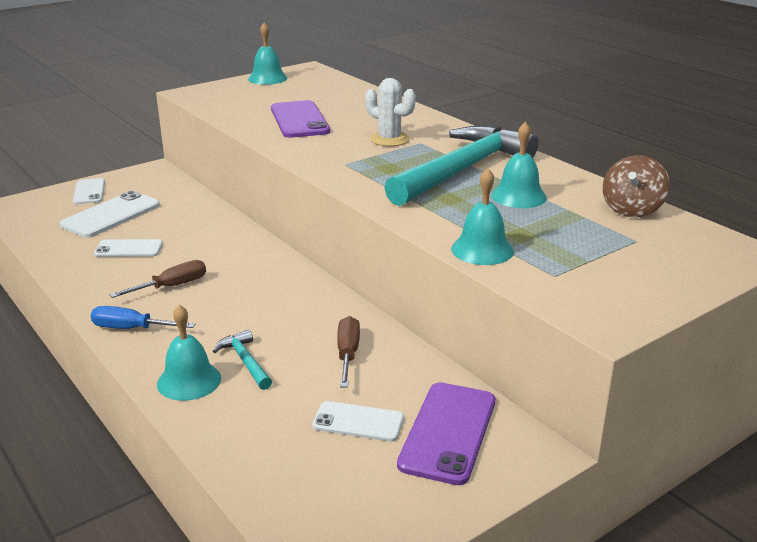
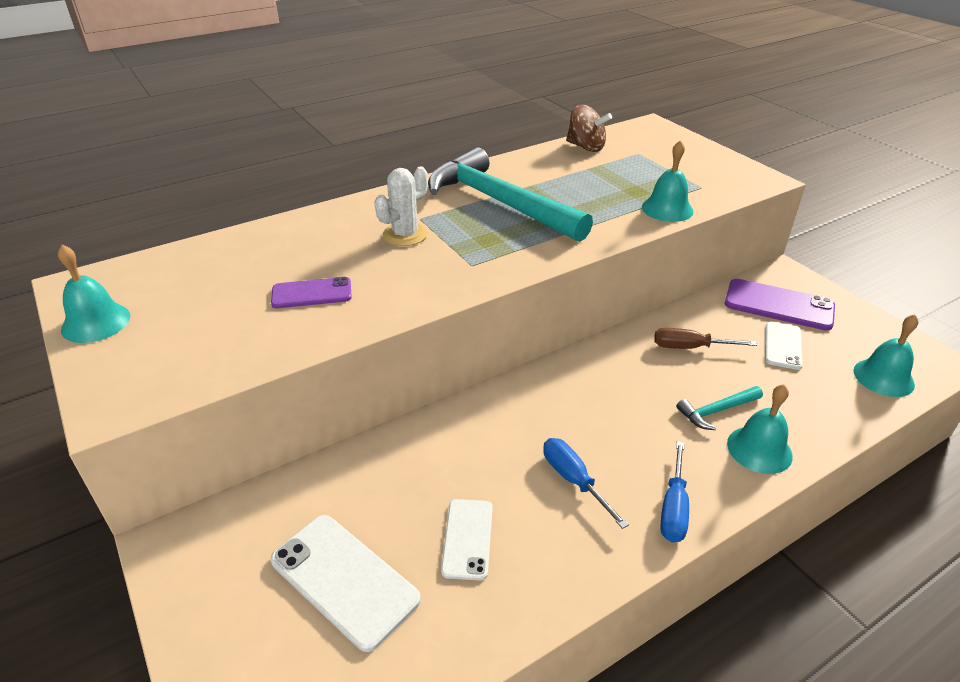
camera: 85 degrees left, 10 degrees up
white phone [73,178,105,204] -> none
brown screwdriver [110,260,206,298] -> blue screwdriver [543,438,629,529]
purple phone [271,100,330,138] -> purple phone [271,277,352,308], size x0.62
turquoise bell [491,122,547,208] -> turquoise bell moved to [853,314,919,397]

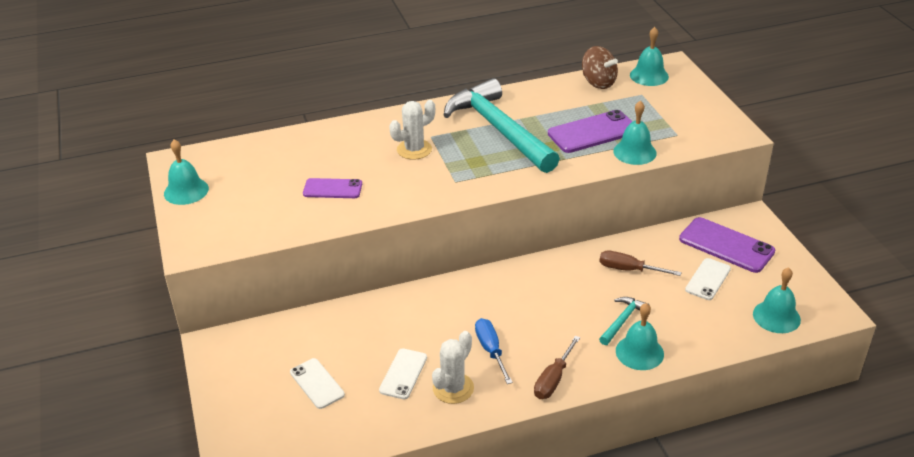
camera: 15 degrees right, 0 degrees up
white phone [271,515,421,652] -> white phone [290,358,345,409], size x0.62
blue screwdriver [660,441,689,542] -> brown screwdriver [534,336,580,399]
turquoise hammer [676,386,763,430] -> turquoise hammer turned 135 degrees clockwise [599,297,649,345]
none -> white cactus [432,331,474,404]
none -> purple phone [548,110,632,153]
none -> turquoise bell [630,27,669,86]

